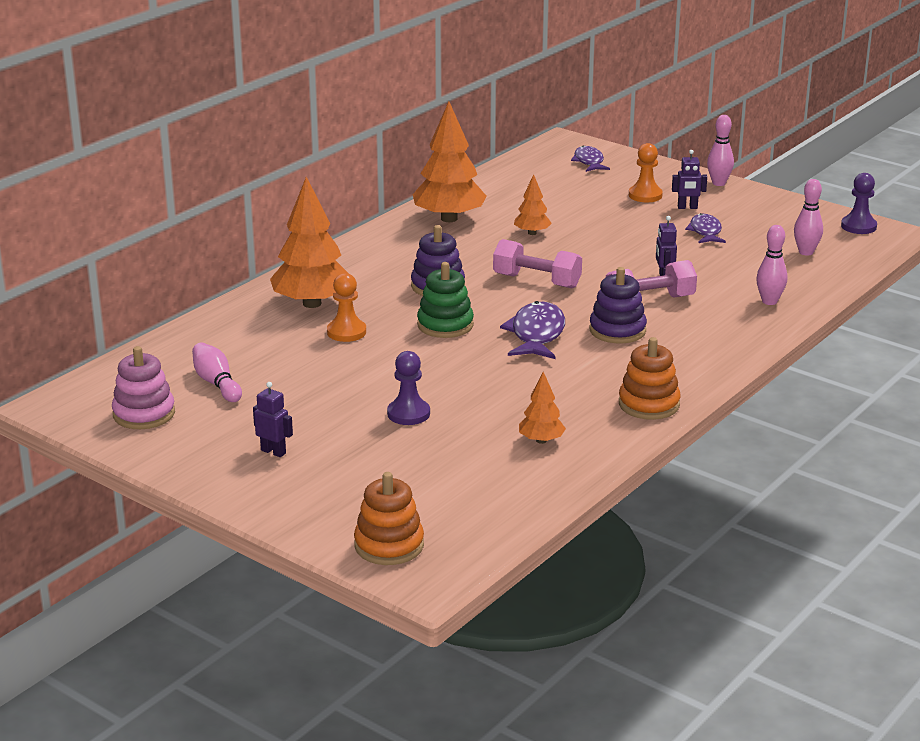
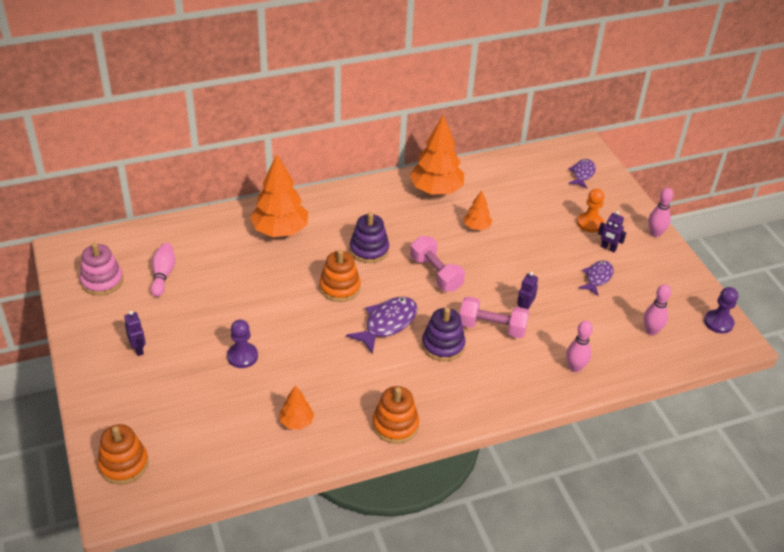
camera: 30 degrees right, 15 degrees up
orange pawn [327,273,366,342] -> none
green stacking toy [417,262,474,338] -> orange stacking toy [319,250,361,302]

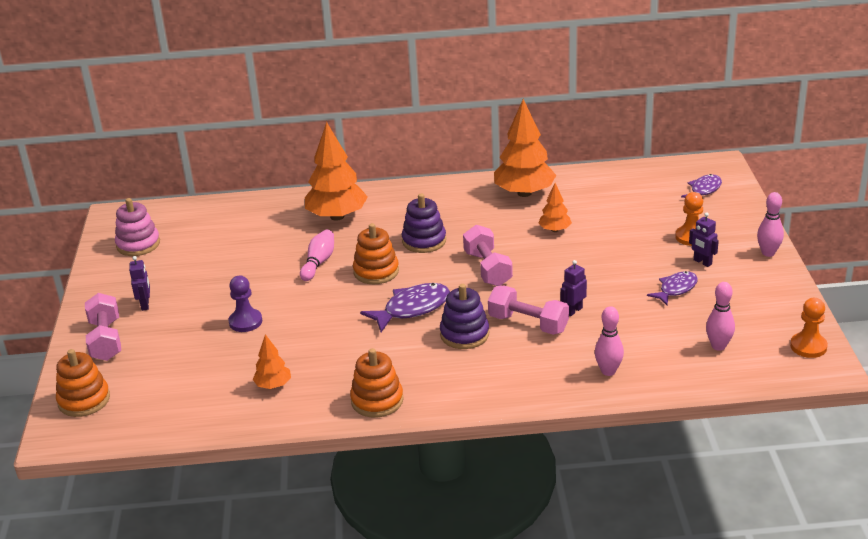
camera: 20 degrees right, 10 degrees down
pink bowling pin [151,243,175,297] -> pink bowling pin moved to [300,230,334,281]
purple pawn [704,287,738,334] -> orange pawn [790,298,828,358]
none -> pink dumbbell [85,293,121,361]

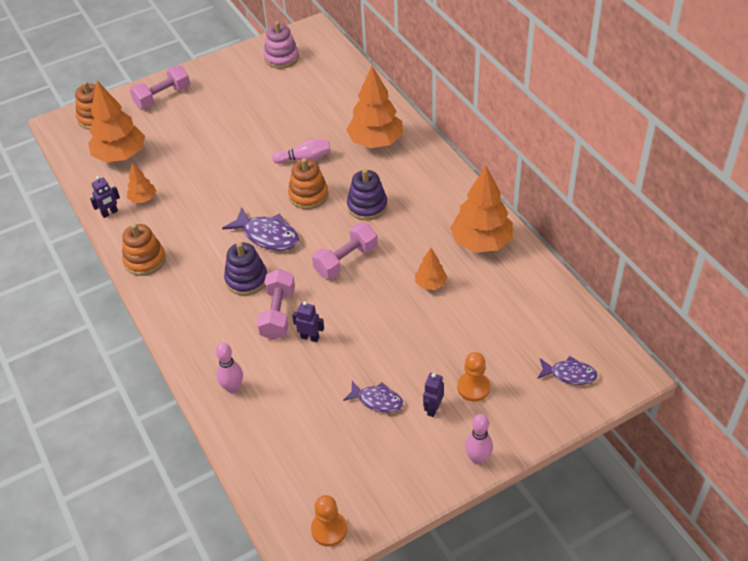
camera: 65 degrees right, 15 degrees up
purple robot [129,256,150,311] -> purple robot moved to [90,176,120,218]
purple pawn [228,275,262,332] -> none
pink bowling pin [706,282,735,351] -> none
none -> orange tree [88,80,145,162]

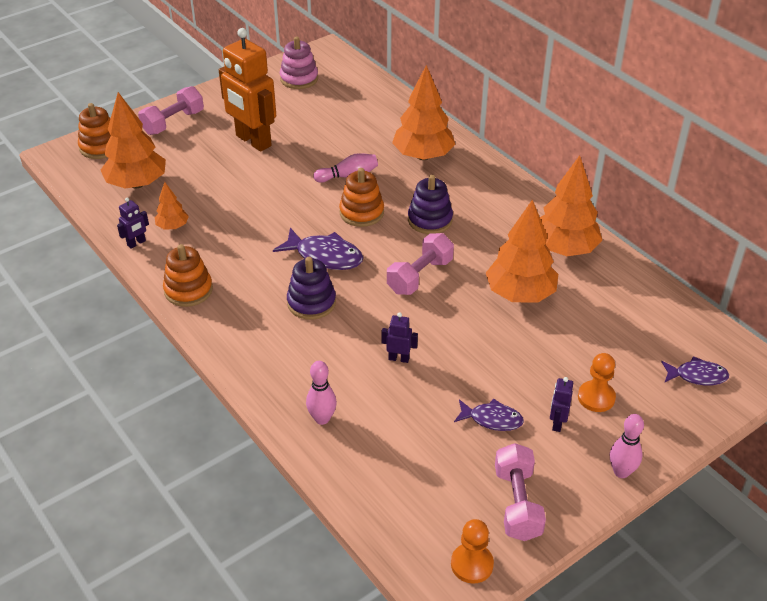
camera: 10 degrees left, 5 degrees down
pink dumbbell [257,269,295,340] -> pink dumbbell moved to [495,443,546,541]
orange tree [415,248,447,290] -> orange tree [486,200,558,303], size x1.99
none -> orange robot [219,28,276,152]

